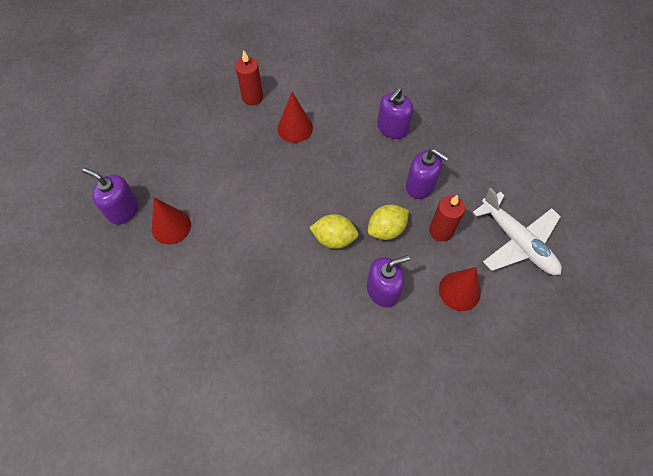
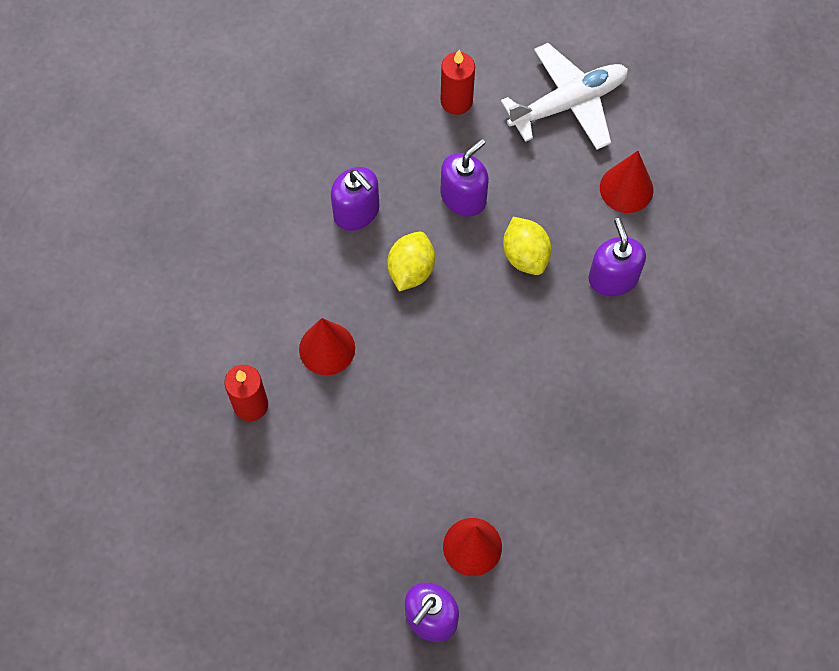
camera: 80 degrees left, 5 degrees up
yellow lemon [309,214,359,249] -> yellow lemon moved to [388,232,435,291]
red candle [429,195,465,242] -> red candle moved to [441,50,475,115]

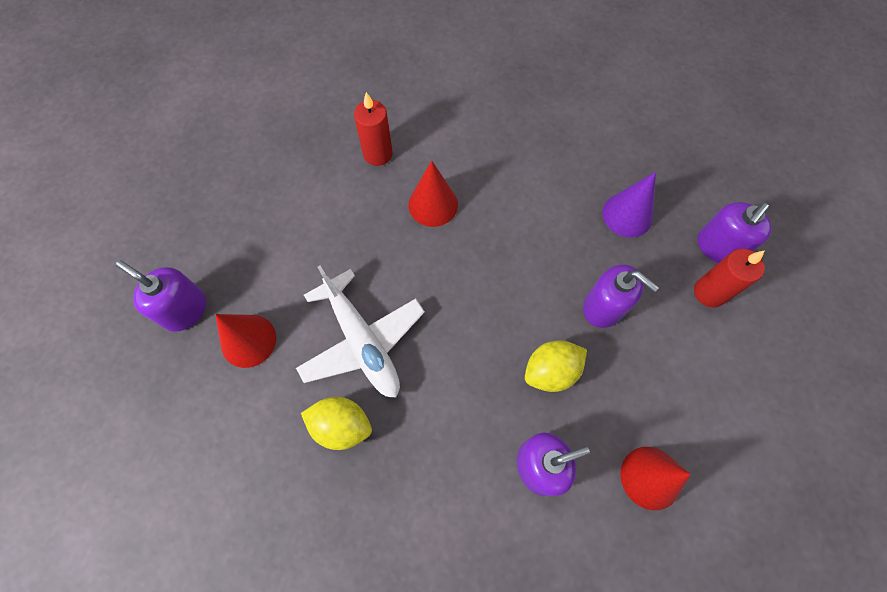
camera: 85 degrees right, 0 degrees up
purple soap dispenser [331,167,379,231] -> purple soap dispenser moved to [698,202,772,263]
yellow lemon [388,232,435,291] -> yellow lemon moved to [301,397,372,450]
white plane [501,43,628,150] -> white plane moved to [296,266,425,398]
none -> purple cone [602,172,656,238]

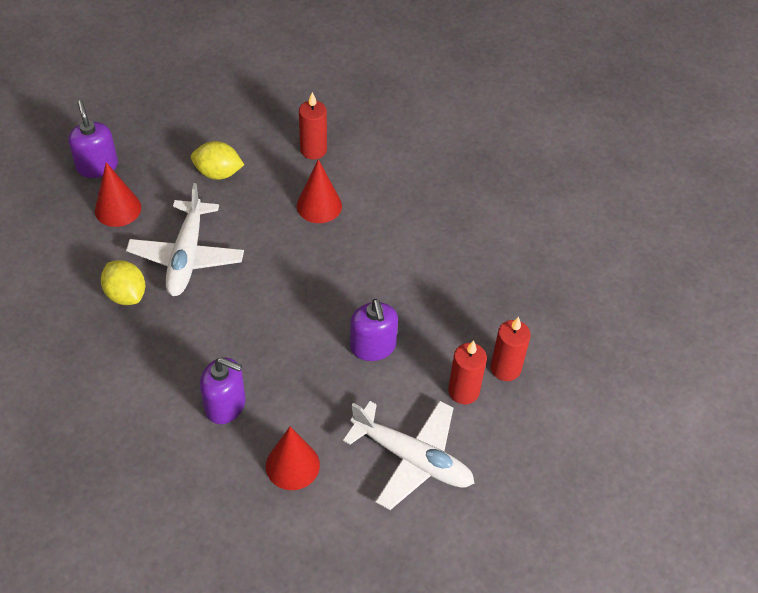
camera: 35 degrees right, 15 degrees down
yellow lemon [525,340,587,392] -> yellow lemon moved to [191,141,244,180]
purple cone [602,172,656,238] -> none
purple soap dispenser [698,202,772,263] -> red candle [491,316,531,381]
none -> white plane [343,400,475,510]

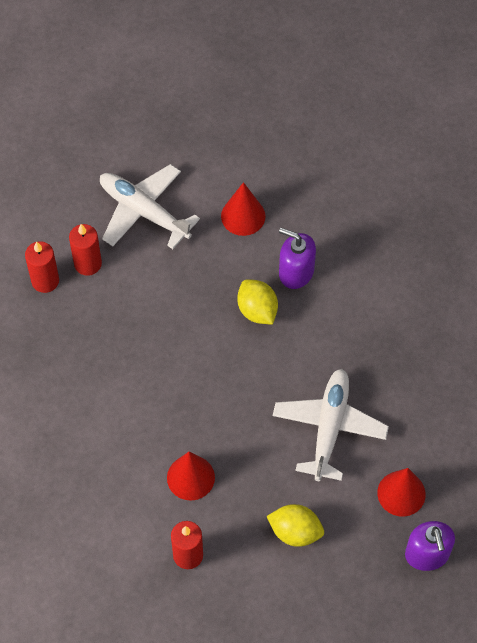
camera: 170 degrees left, 10 degrees up
yellow lemon [101,260,145,305] -> yellow lemon moved to [237,279,278,325]
purple soap dispenser [350,299,398,361] -> none

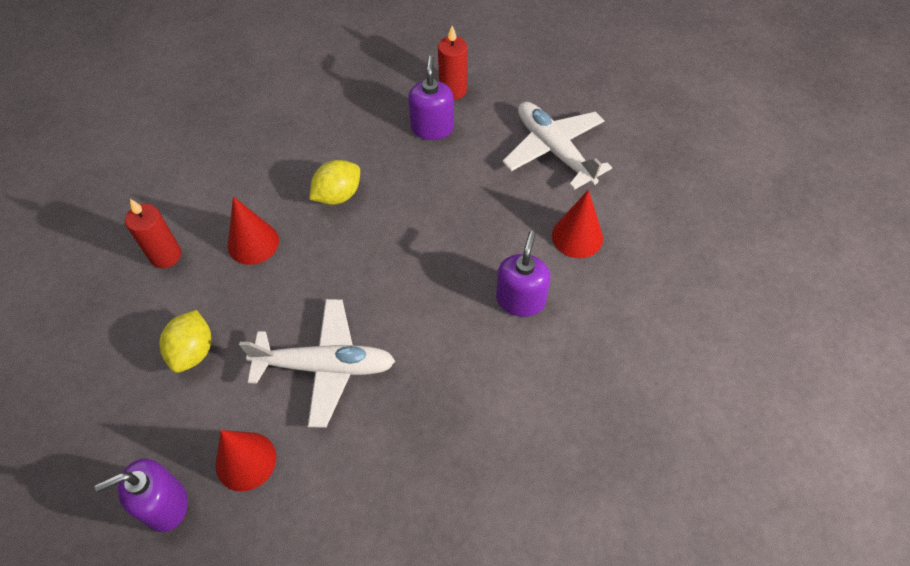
camera: 80 degrees right, 5 degrees down
red candle [69,224,102,276] -> none
white plane [100,164,200,249] -> white plane turned 60 degrees counterclockwise [503,102,612,190]
yellow lemon [237,279,278,325] -> yellow lemon moved to [309,160,360,205]
none -> purple soap dispenser [408,56,454,140]

